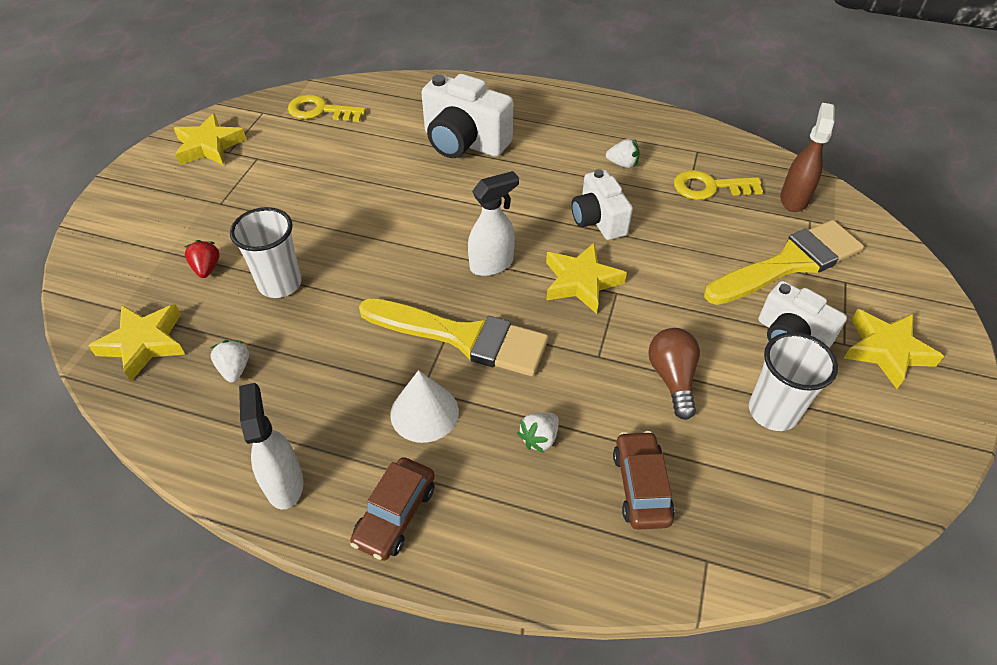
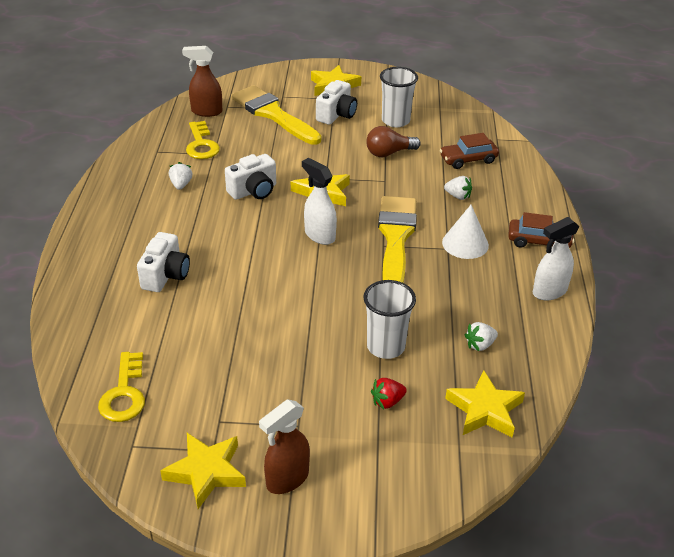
camera: 105 degrees left, 10 degrees down
white camera [422,74,513,158] -> white camera [137,232,190,292], size x0.65
none -> brown spray bottle [259,399,310,494]

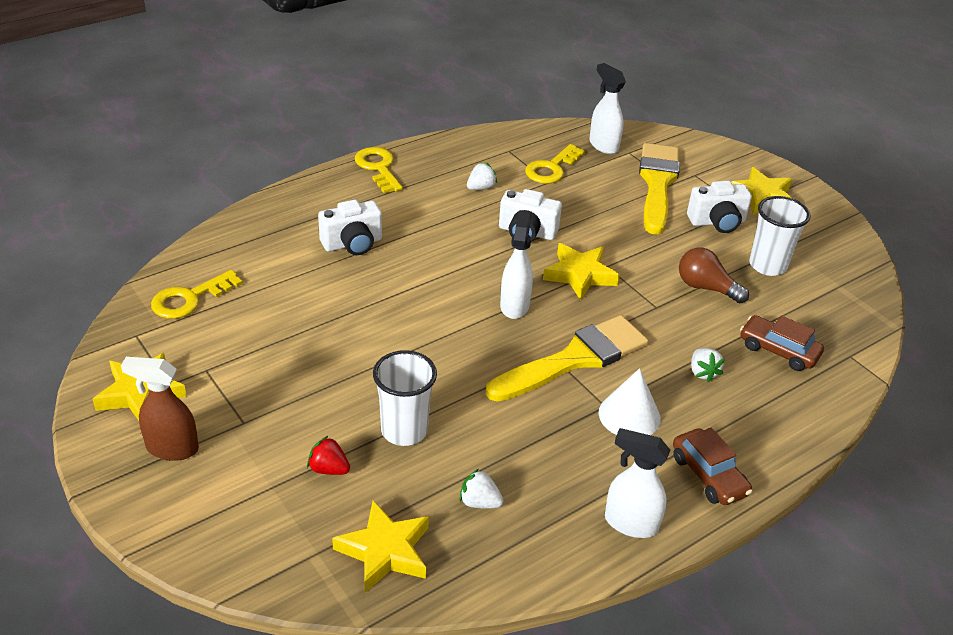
camera: 50 degrees right, 0 degrees up
brown spray bottle [182,46,222,117] -> white spray bottle [589,63,626,154]
none -> yellow key [355,147,403,193]

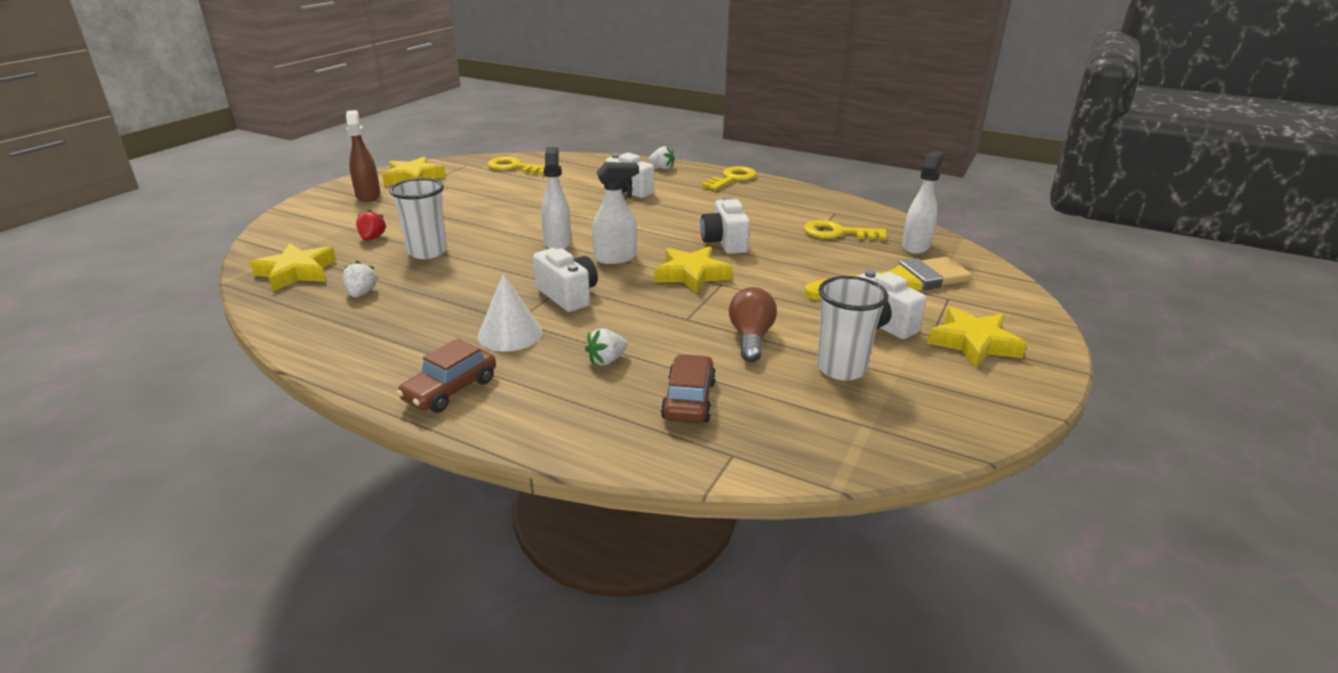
camera: 65 degrees right, 10 degrees down
white strawberry [467,162,497,190] -> white strawberry moved to [649,146,675,169]
yellow brush [486,315,649,402] -> white camera [533,248,598,312]
white spray bottle [605,428,670,538] -> white spray bottle moved to [541,147,571,249]

